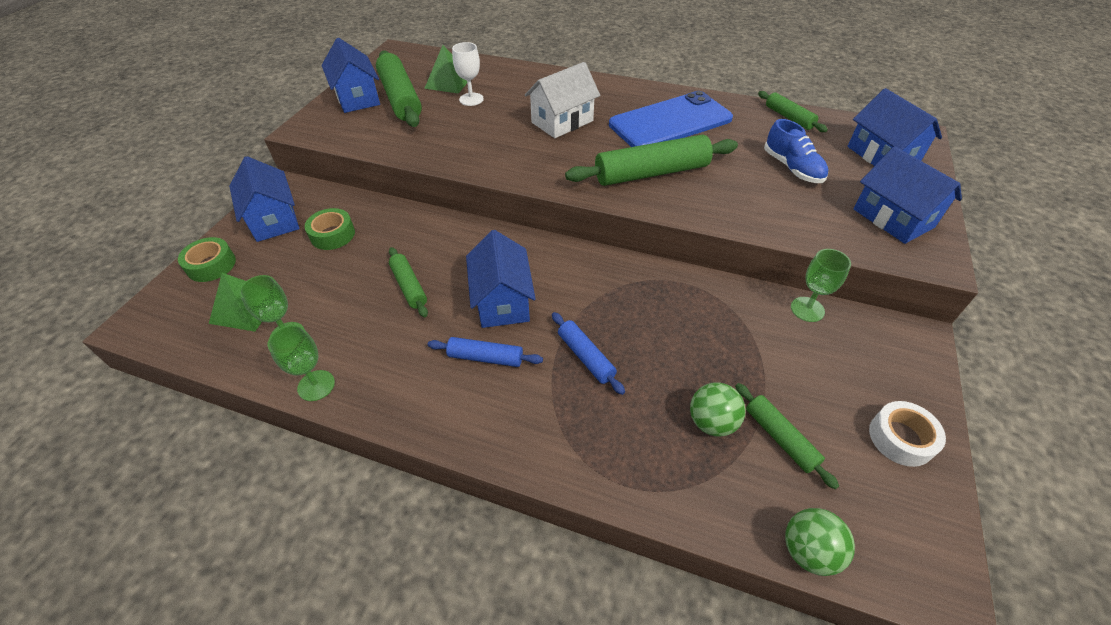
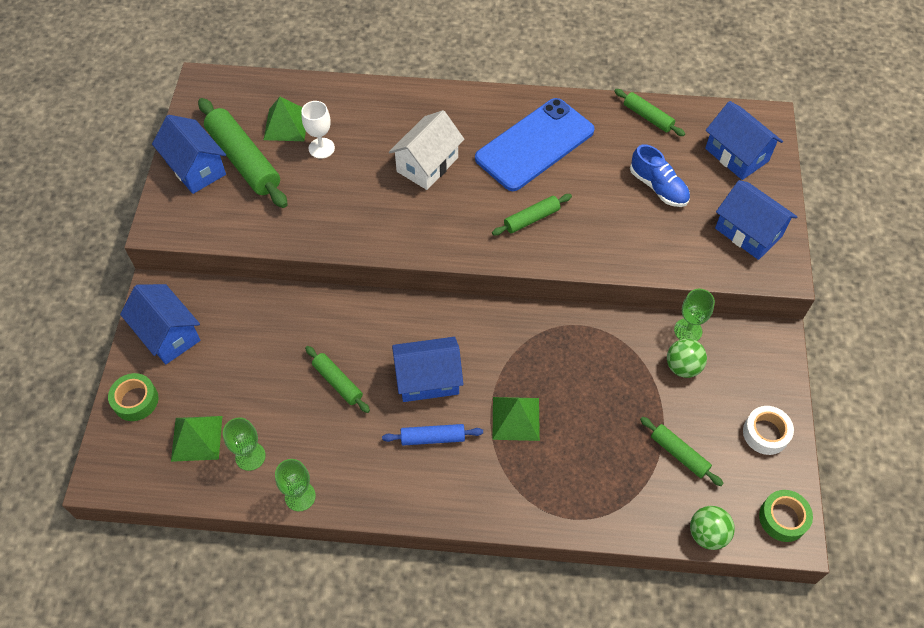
camera: 15 degrees left, 10 degrees up
green tape [305,208,355,250] -> green tape moved to [759,490,813,542]
blue house [466,230,536,328] -> blue house turned 75 degrees counterclockwise [392,337,464,402]
blue rolling pin [552,312,625,395] -> green pyramid [493,397,540,441]
green rolling pin [565,134,738,186] -> green rolling pin [492,194,572,236], size x0.54
green ball [690,382,746,437] -> green ball moved to [667,338,707,378]

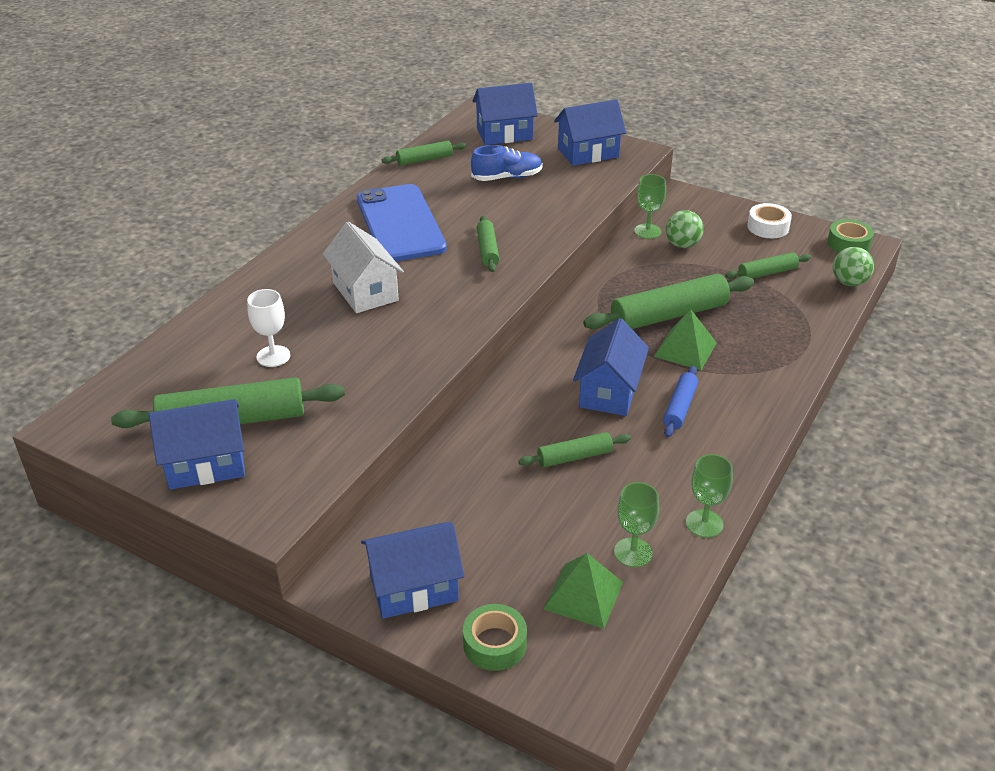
camera: 65 degrees left, 20 degrees down
green pyramid [263,97,306,141] -> none
none -> green rolling pin [583,273,754,329]

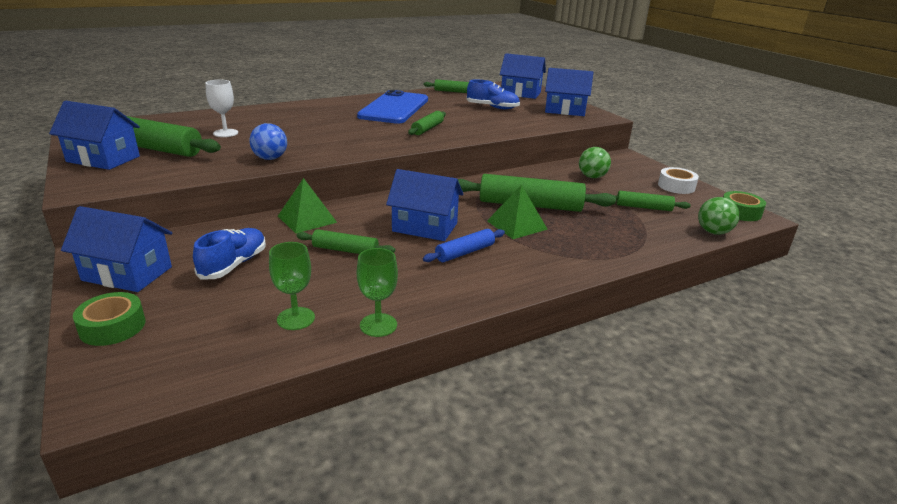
camera: 30 degrees right, 10 degrees down
white house [323,222,404,313] -> none
green pyramid [543,553,623,629] -> green pyramid moved to [278,178,337,234]
blue house [573,318,649,416] -> blue house turned 60 degrees clockwise [386,169,463,241]
green goblet [634,174,666,239] -> none
none -> blue shoe [193,228,266,280]
none -> blue ball [249,123,287,160]

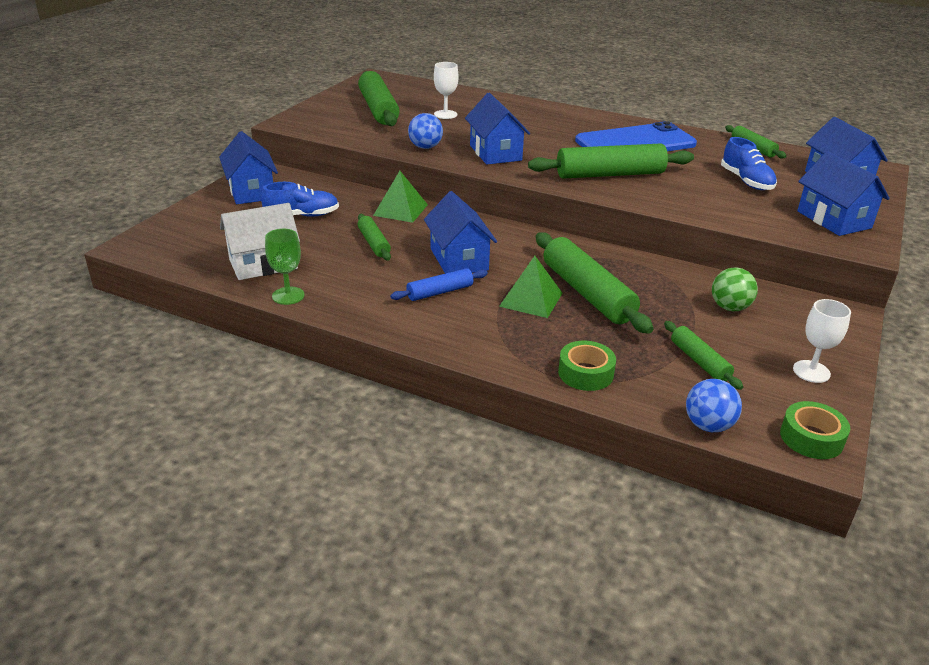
camera: 55 degrees right, 5 degrees up
blue house [49,101,140,170] -> blue house moved to [465,93,530,165]
green tape [73,292,145,346] -> green tape moved to [558,341,616,391]
green goblet [269,242,315,330] -> white house [220,203,300,280]
green rolling pin [408,111,446,135] -> green rolling pin [528,144,694,179], size x1.86
blue rolling pin [423,229,505,262] -> blue rolling pin turned 45 degrees counterclockwise [390,268,488,301]
white tape [658,167,699,194] -> white goblet [793,299,851,383]
green ball [698,197,740,235] -> blue ball [686,379,742,432]

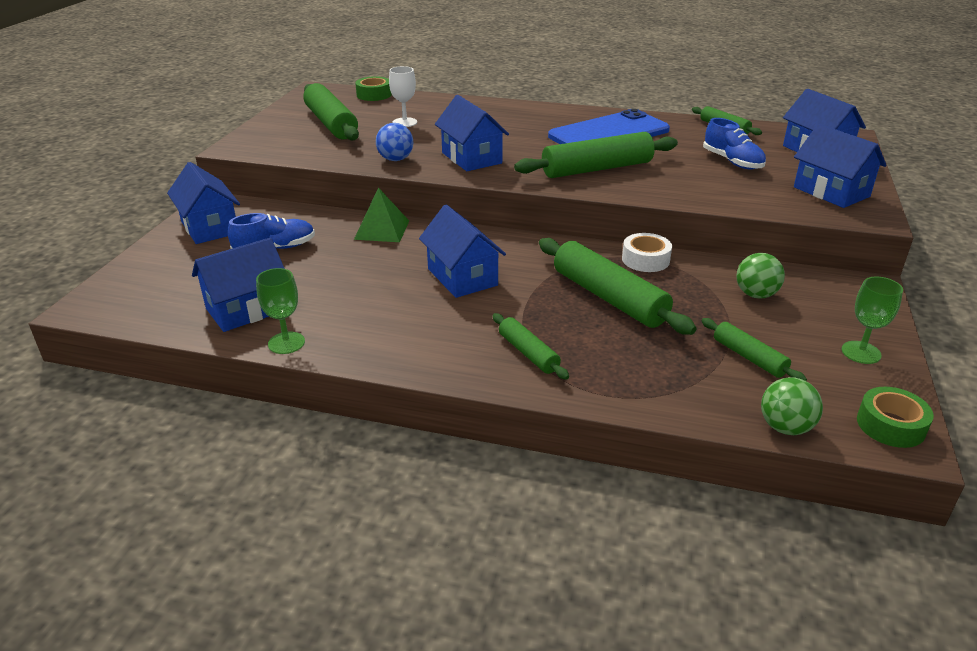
camera: 10 degrees left, 0 degrees up
white house [220,203,300,280] -> blue house [192,238,285,332]
green rolling pin [358,214,391,261] -> green rolling pin moved to [493,313,569,380]
blue rolling pin [390,268,488,301] -> none
green pyramid [499,256,562,318] -> none
green tape [558,341,616,391] -> green tape moved to [355,76,392,101]
blue ball [686,379,742,432] -> green ball [761,377,823,435]
white goblet [793,299,851,383] -> green goblet [842,277,903,364]
none -> white tape [622,233,672,272]

